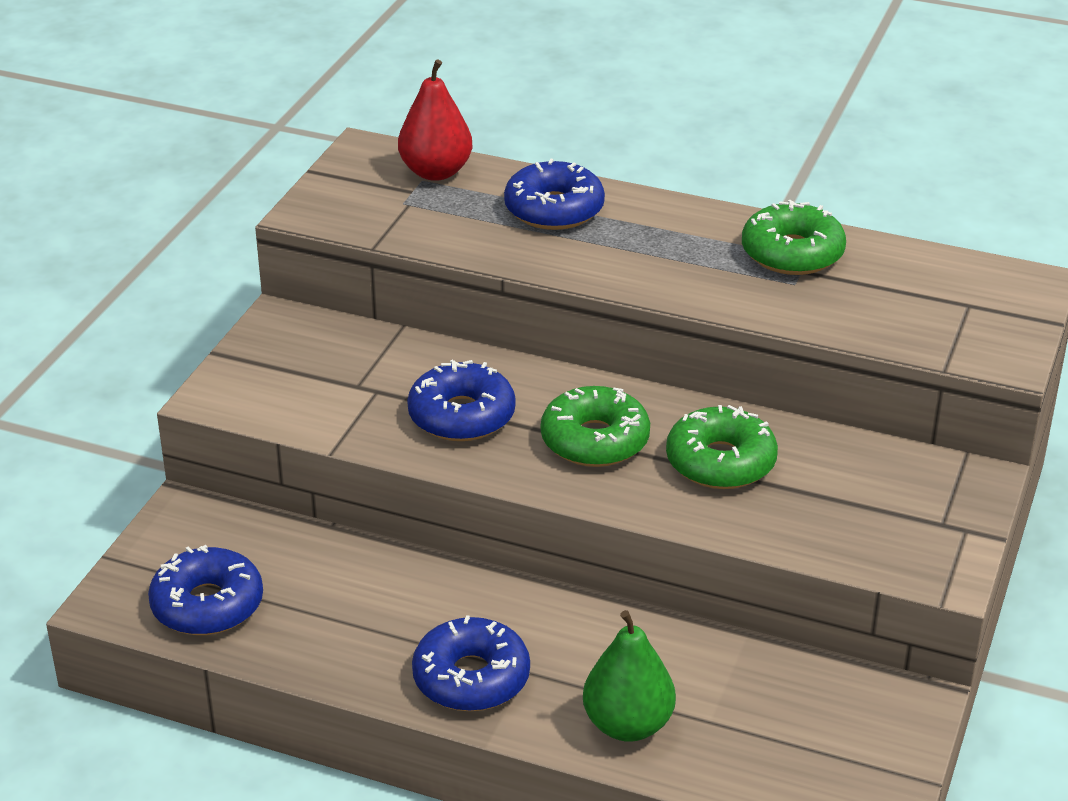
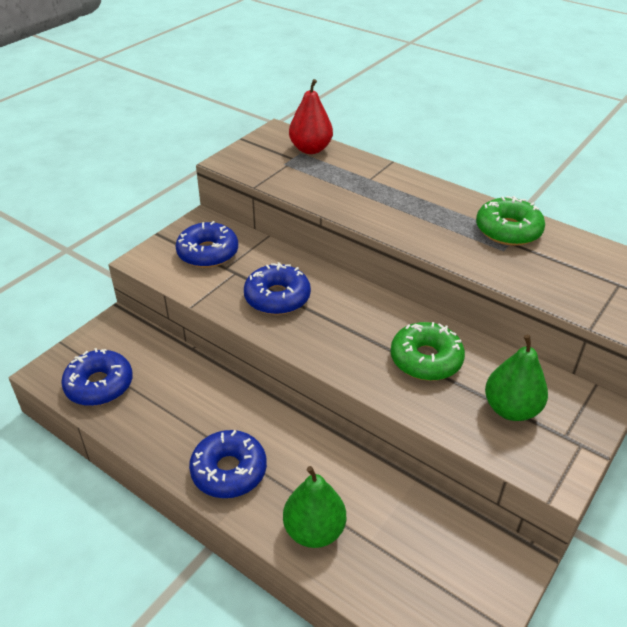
camera: 15 degrees right, 5 degrees up
blue donut [504,158,605,230] -> blue donut moved to [176,221,238,268]
green donut [541,386,650,467] -> none
none -> green pear [485,335,548,421]

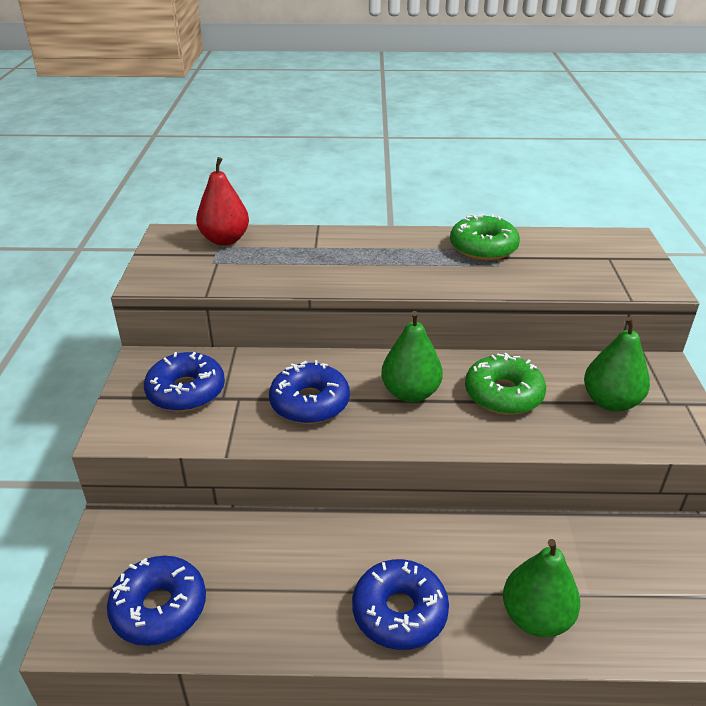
camera: 35 degrees left, 5 degrees down
none -> green pear [381,311,443,402]

